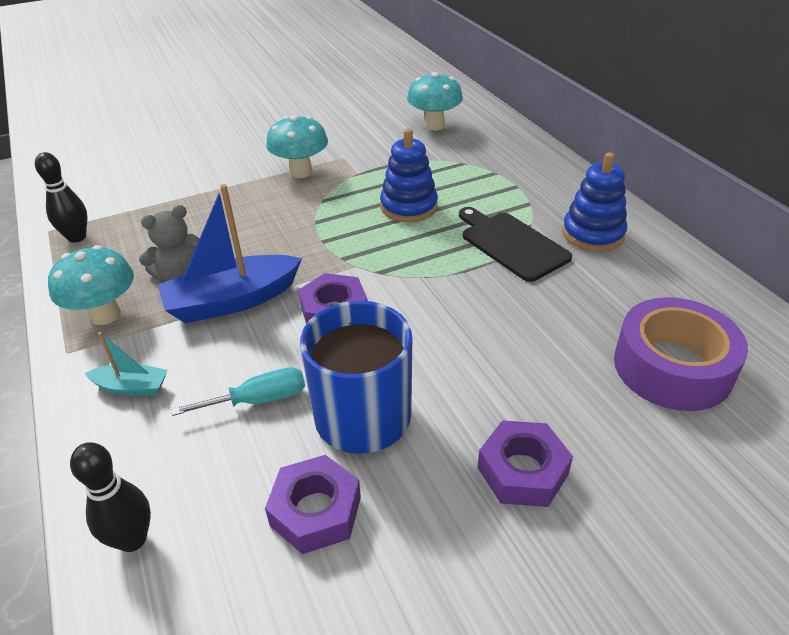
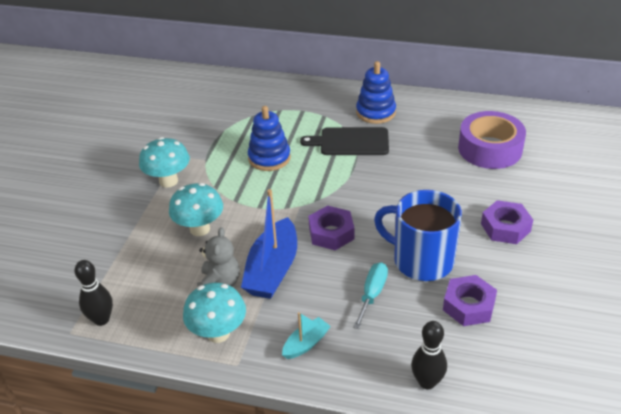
camera: 50 degrees left, 0 degrees up
turquoise mushroom [407,72,463,131] -> turquoise mushroom moved to [169,183,223,236]

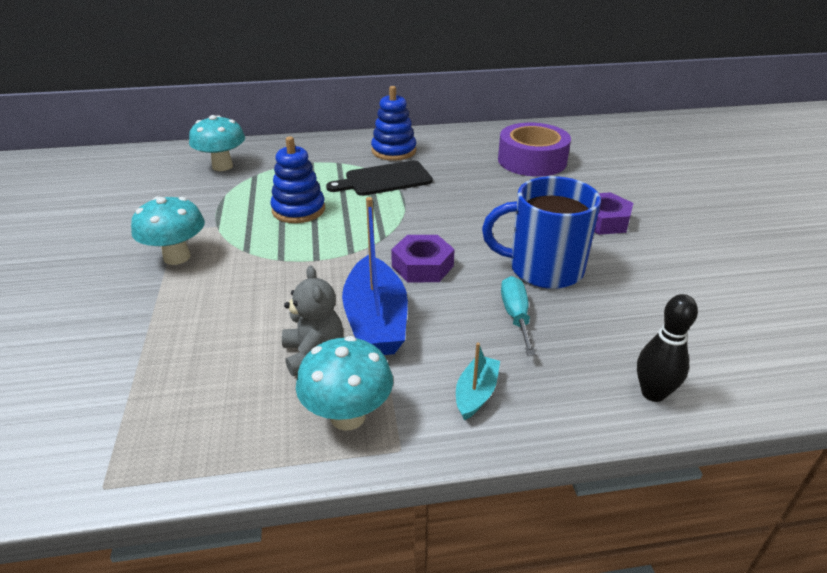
camera: 25 degrees left, 5 degrees down
black bowling pin [74,260,113,326] -> none
turquoise mushroom [169,183,223,236] -> turquoise mushroom moved to [189,115,245,171]
purple nut [443,275,497,326] -> none

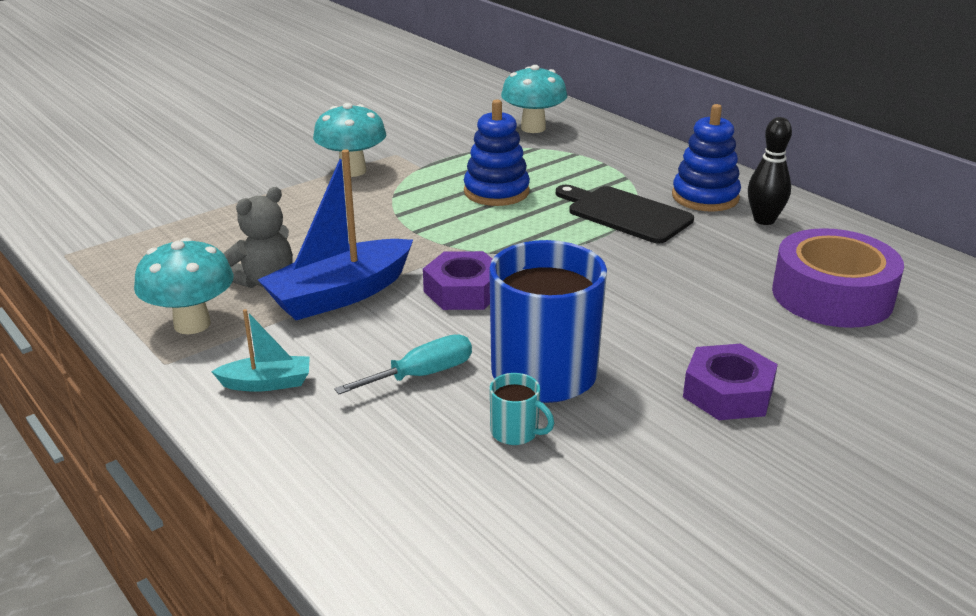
camera: 60 degrees right, 5 degrees down
black bowling pin [637,294,698,402] -> black bowling pin moved to [748,117,792,225]
none -> turquoise mug [490,373,554,445]

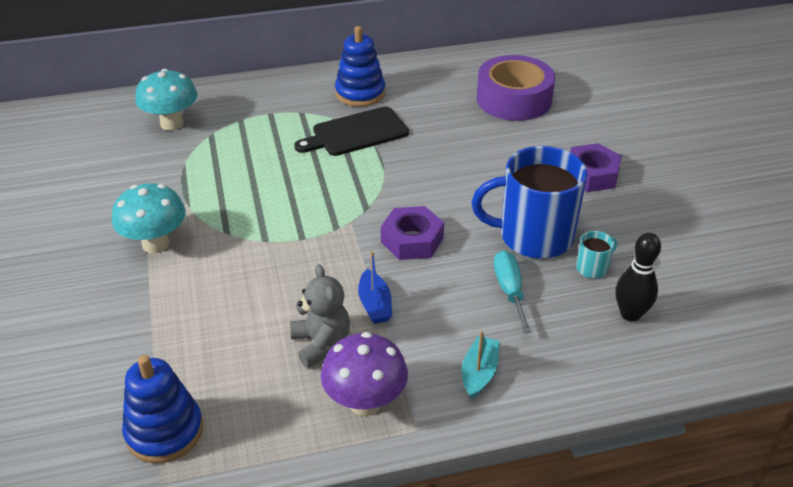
camera: 65 degrees left, 10 degrees up
turquoise mushroom [134,238,234,334] -> purple mushroom [321,332,408,416]
blue boat [258,149,413,320] -> blue boat [358,251,392,324], size x0.51
blue stacking toy [464,99,530,206] -> blue stacking toy moved to [122,355,203,463]
black bowling pin [748,117,792,225] -> black bowling pin moved to [615,233,661,322]

